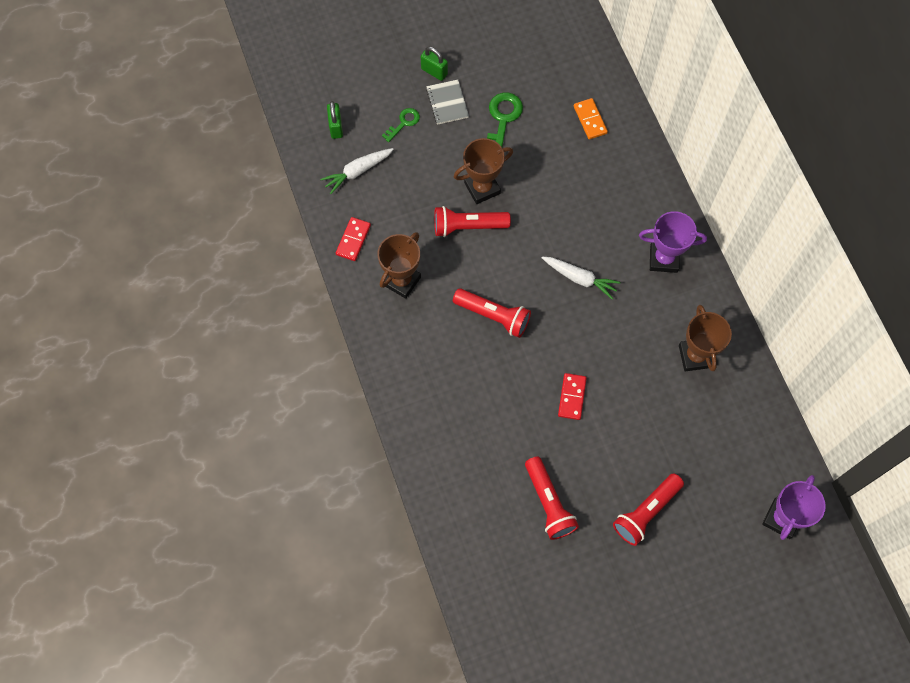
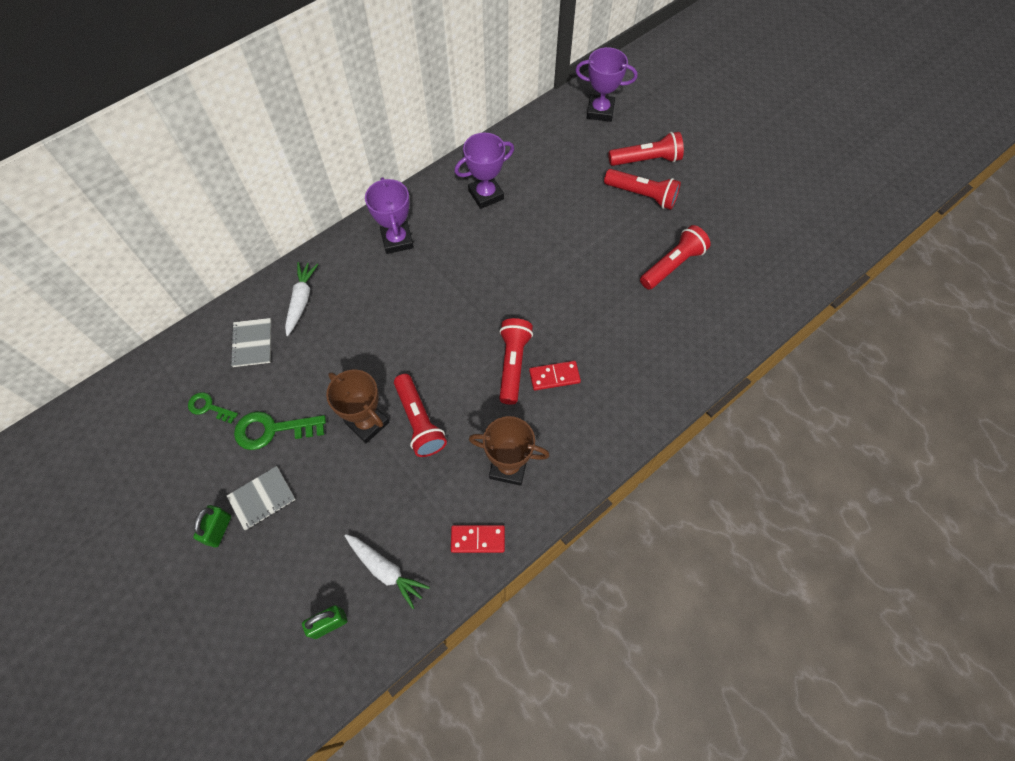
camera: 110 degrees left, 5 degrees down
green key [382,108,420,142] -> green key moved to [188,392,238,424]
white carrot [542,257,621,299] -> white carrot moved to [285,262,318,336]
red domino [558,373,587,420] -> red domino moved to [529,361,581,391]
orange domino [574,98,608,139] -> grey notebook [230,318,271,367]
brown trophy [679,305,732,371] -> purple trophy [454,133,514,209]
none -> red flashlight [608,132,684,166]

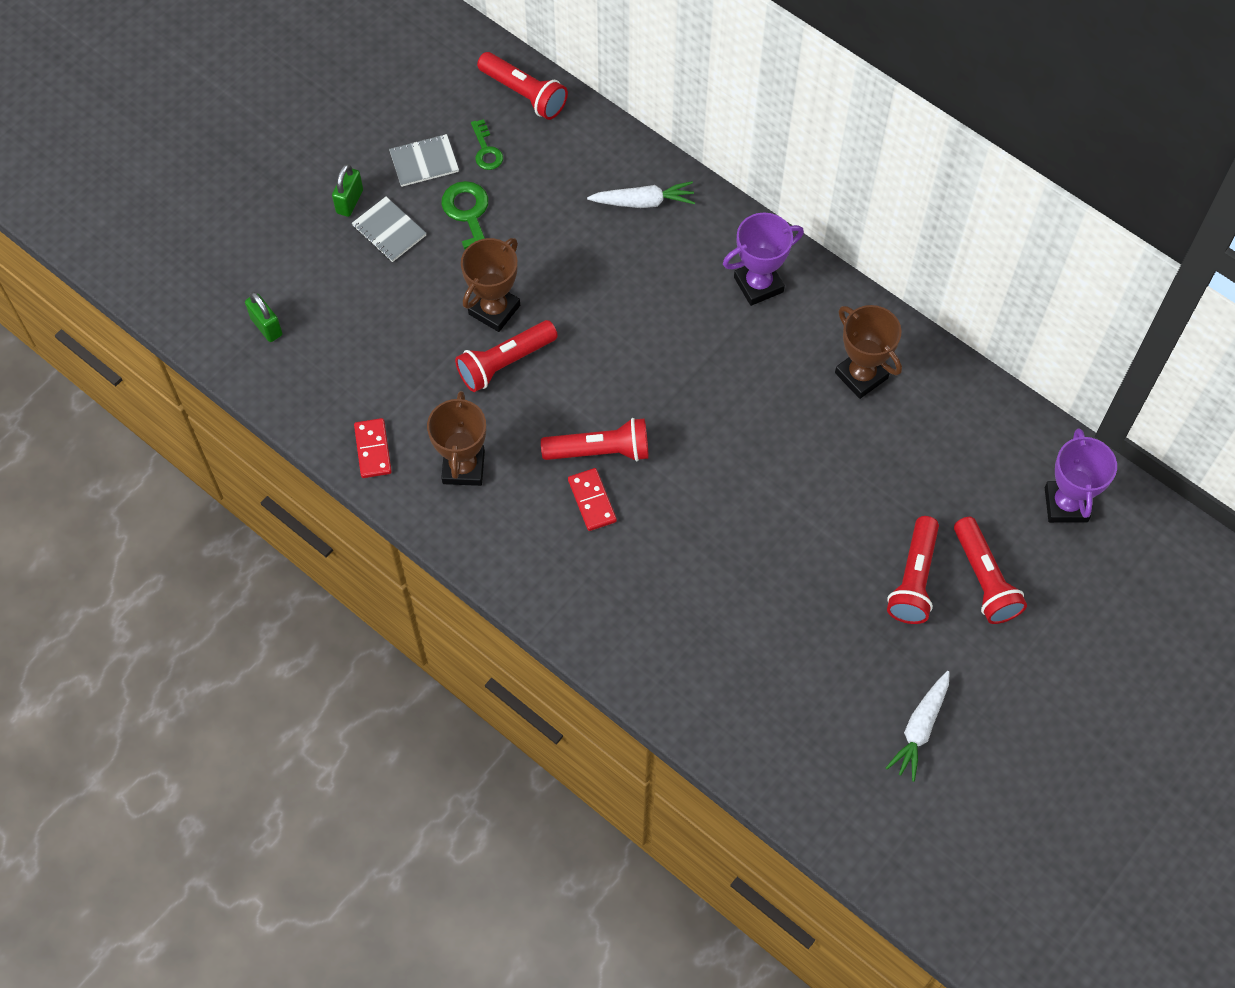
camera: 80 degrees right, 0 degrees up
green key [188,392,238,424] -> green key turned 150 degrees clockwise [471,119,503,170]
green padlock [193,505,231,547] -> green padlock turned 75 degrees counterclockwise [332,164,363,217]
grey notebook [230,318,271,367] -> grey notebook moved to [389,134,459,187]
white carrot [345,534,430,609] -> white carrot moved to [886,671,950,782]
purple trophy [454,133,514,209] -> brown trophy [835,305,902,399]
red flashlight [640,225,711,290] -> red flashlight moved to [477,52,568,120]

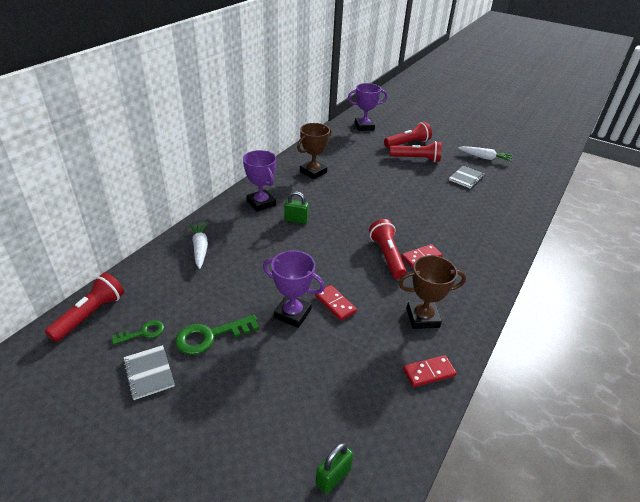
camera: 100 degrees left, 25 degrees down
green padlock [332,164,363,217] -> green padlock moved to [285,191,309,224]
grey notebook [352,197,426,262] -> grey notebook moved to [449,166,484,189]
red flashlight [455,320,558,392] -> red domino [315,285,357,321]
brown trophy [461,238,520,332] -> purple trophy [263,250,325,328]

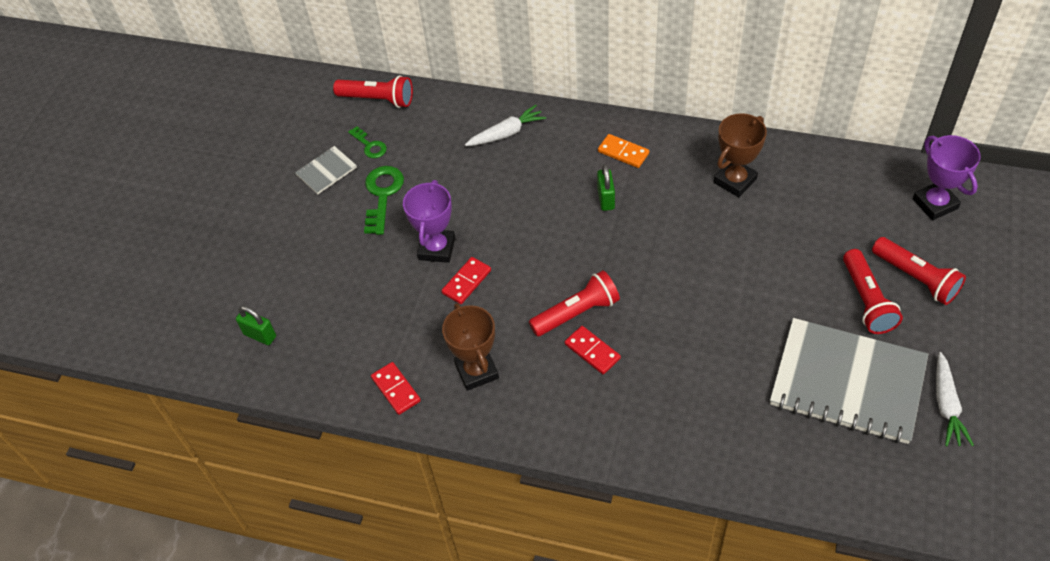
camera: 80 degrees right, 15 degrees up
green key [175,315,259,355] -> green key turned 45 degrees clockwise [364,166,404,235]
purple trophy [243,150,276,212] -> orange domino [598,134,649,168]
brown trophy [297,123,331,179] -> brown trophy turned 75 degrees counterclockwise [714,113,767,197]
grey notebook [449,166,484,189] -> grey notebook [770,318,928,444], size x2.31

